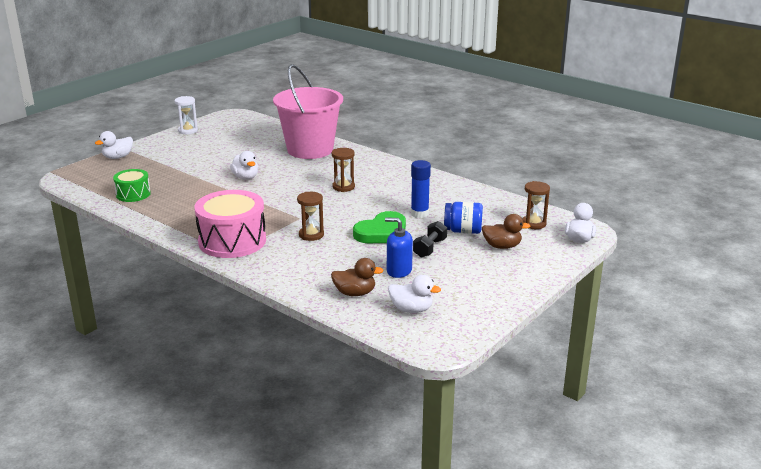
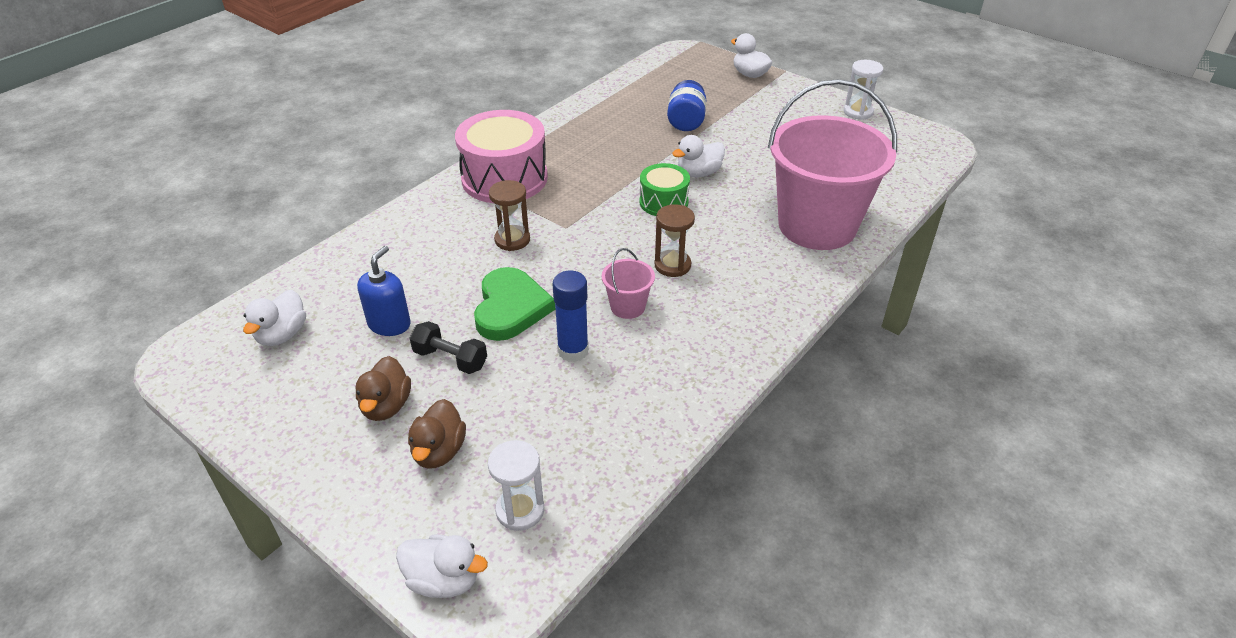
camera: 90 degrees right, 15 degrees up
green drum [113,169,151,202] -> green drum moved to [640,163,690,216]
brown duck [331,258,384,296] -> brown duck moved to [356,356,411,421]
green heart [353,211,406,243] -> green heart turned 135 degrees counterclockwise [474,267,556,341]
blue jar [444,202,483,234] -> blue jar moved to [667,80,706,131]
brown hourglass [522,181,550,229] -> white hourglass [488,440,544,531]
none -> pink bucket [602,248,655,319]

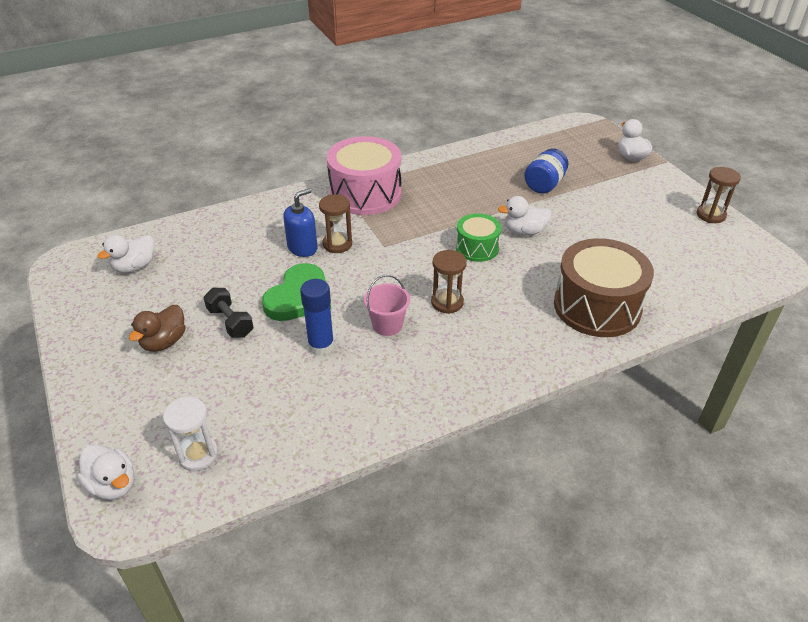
camera: 25 degrees right, 0 degrees up
blue soap dispenser [357,246,411,336] -> blue soap dispenser moved to [283,188,317,257]
brown duck [408,399,466,469] -> none
pink bucket [768,79,897,250] -> brown drum [554,238,654,337]
white hourglass [844,60,883,120] -> brown hourglass [697,167,741,223]

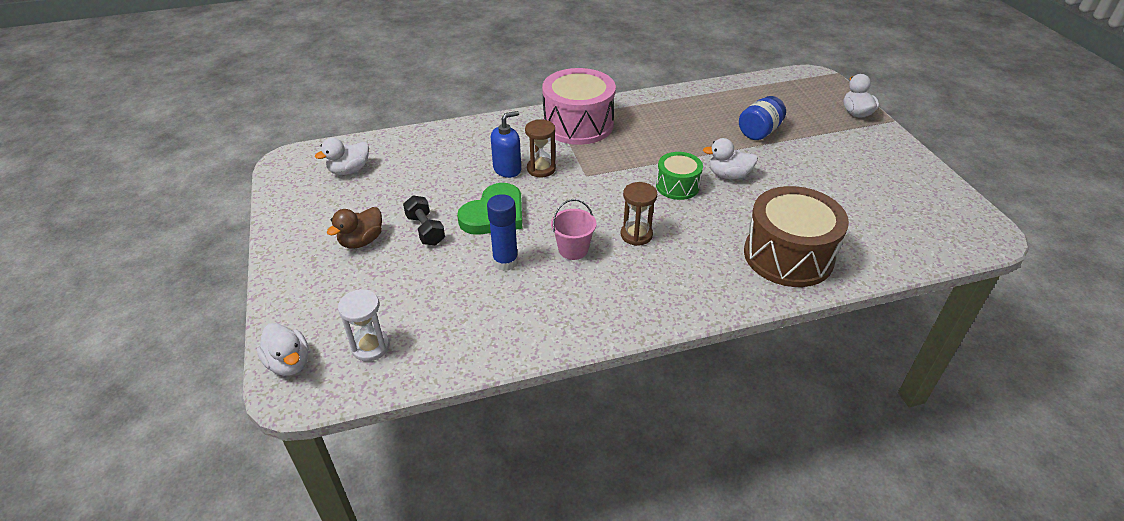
camera: 10 degrees right, 0 degrees up
brown hourglass [697,167,741,223] -> none

